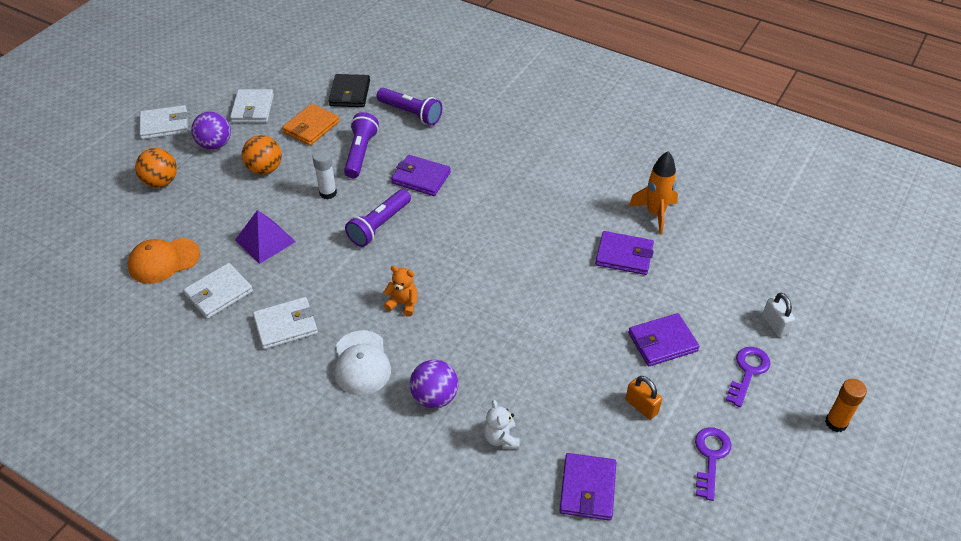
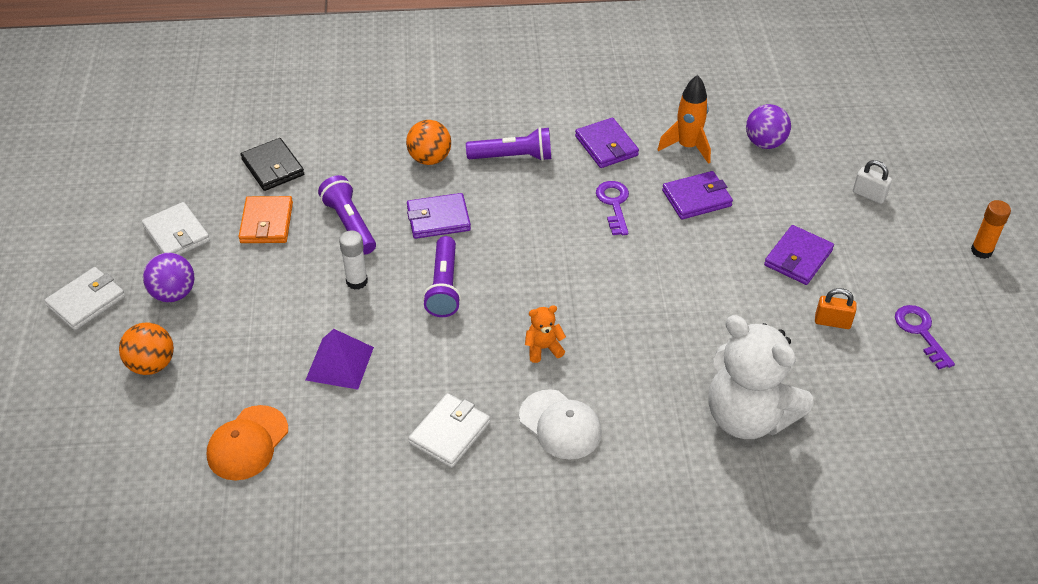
camera: 35 degrees left, 0 degrees up
white wallet [183,263,253,319] -> none
orange ball [242,135,282,175] -> orange ball moved to [406,120,451,165]
purple flashlight [377,88,442,125] -> purple flashlight moved to [466,127,551,161]
purple ball [410,360,458,409] -> purple ball moved to [746,104,791,149]
white teddy bear [484,400,520,449] -> white teddy bear [708,315,813,439], size x2.48
purple wallet [559,453,616,521] -> purple wallet moved to [575,118,639,168]
purple key [726,347,770,407] -> purple key moved to [596,181,629,235]

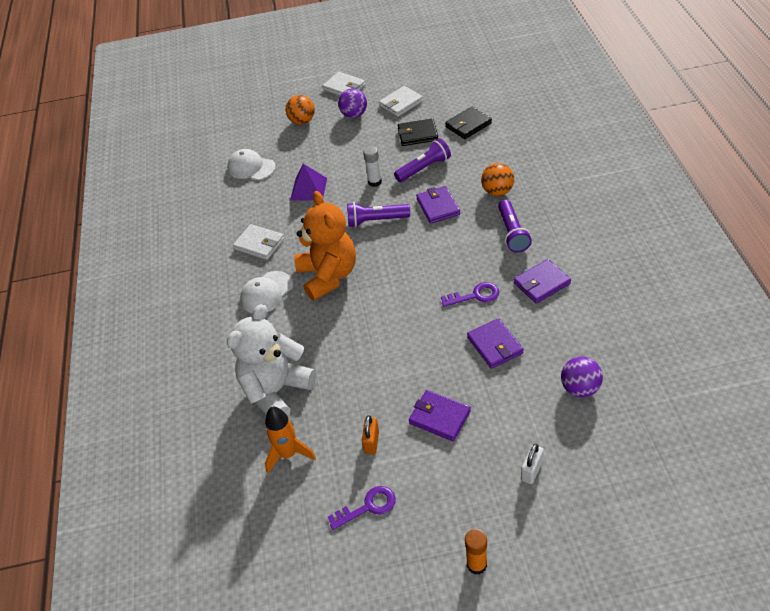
camera: 90 degrees right, 0 degrees up
orange cap [207,405,288,480] -> white cap [227,149,276,180]
orange wallet [238,196,293,243] -> black wallet [398,118,438,146]
orange teddy bear [525,305,566,363] -> orange teddy bear [294,191,356,301], size x2.48
orange rocket [657,75,711,164] -> orange rocket moved to [265,407,316,474]

